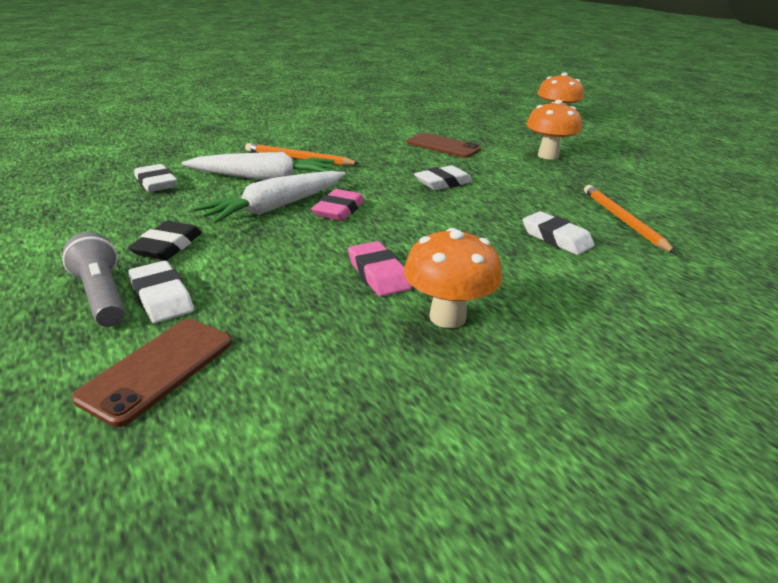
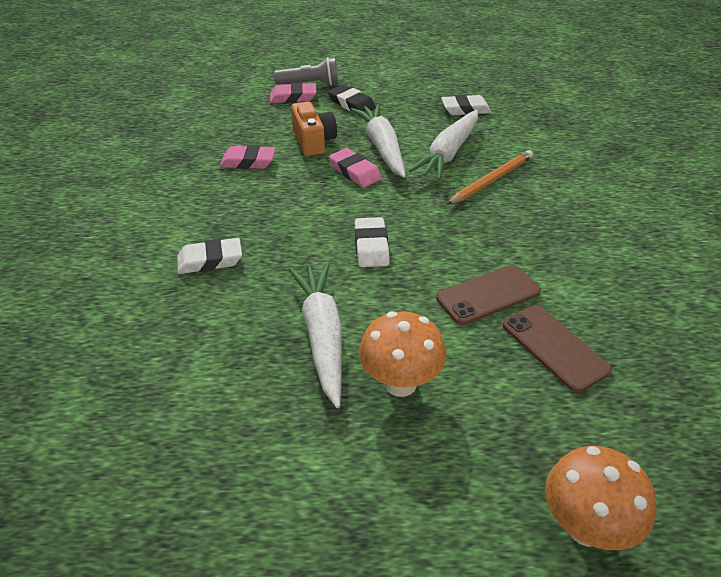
camera: 120 degrees right, 10 degrees up
brown phone [72,319,232,427] -> brown phone moved to [503,305,612,392]
white eraser [128,261,194,323] -> pink eraser [270,83,317,103]
orange mushroom [404,228,502,328] -> none
orange pencil [584,185,676,254] -> none
none -> white carrot [289,263,342,408]
none -> orange camera [291,102,337,156]

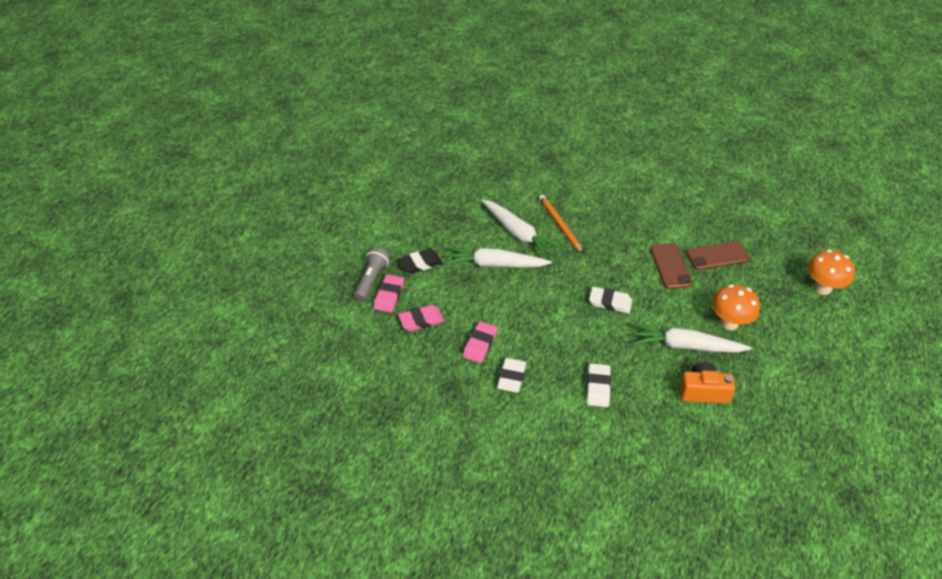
camera: 70 degrees left, 5 degrees up
orange camera [291,102,337,156] -> orange camera moved to [679,362,735,404]
pink eraser [329,148,382,187] -> pink eraser moved to [398,305,444,331]
white eraser [441,95,491,115] -> white eraser moved to [497,358,527,393]

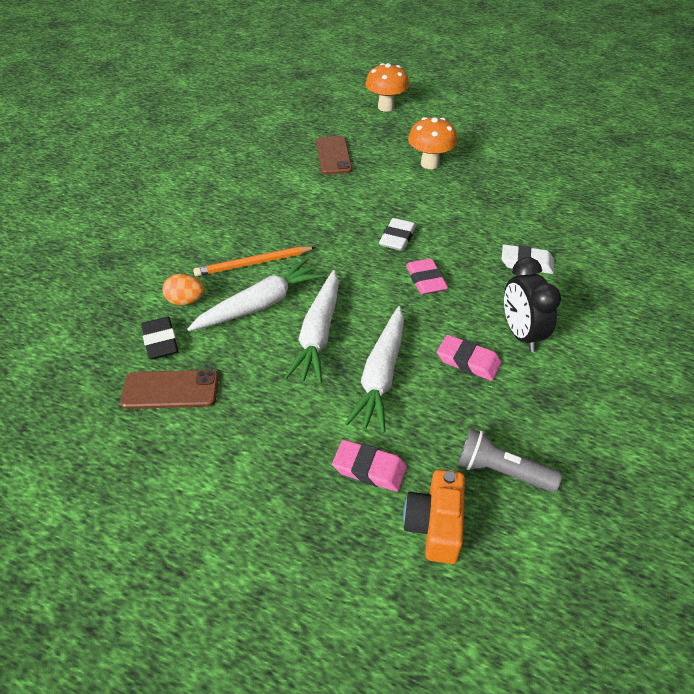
camera: 85 degrees left, 0 degrees up
grey flashlight [354,248,390,301] -> grey flashlight moved to [458,428,562,492]
pink eraser [398,305,444,331] -> pink eraser moved to [406,258,448,295]
black eraser [399,249,442,274] -> black eraser moved to [141,317,178,359]
white eraser [497,358,527,393] -> black clock [504,257,561,352]
white carrot [633,323,752,353] -> white carrot moved to [345,306,404,433]
brown phone [650,243,692,289] -> brown phone moved to [120,370,219,409]
orange camera [679,362,735,404] -> orange camera moved to [403,470,465,564]
none -> orange egg [162,274,205,305]

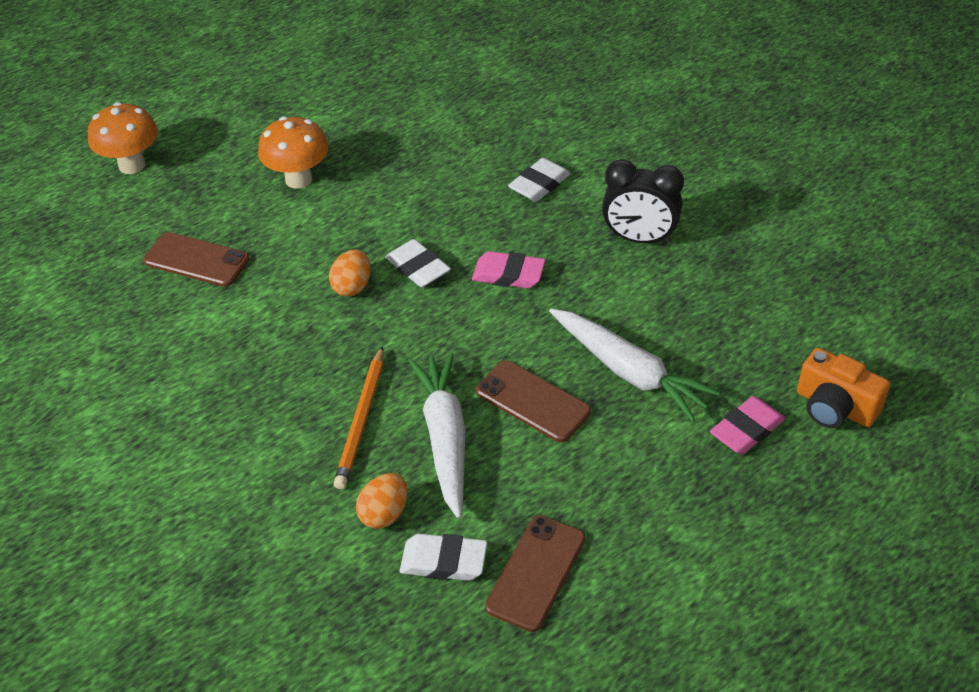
camera: 60 degrees left, 0 degrees up
black eraser [141,317,178,359] -> white eraser [400,534,487,581]
white carrot [284,270,339,384] -> brown phone [476,360,591,442]
pink eraser [437,335,502,381] -> none
grey flashlight [458,428,562,492] -> none
none -> orange egg [329,249,370,296]

